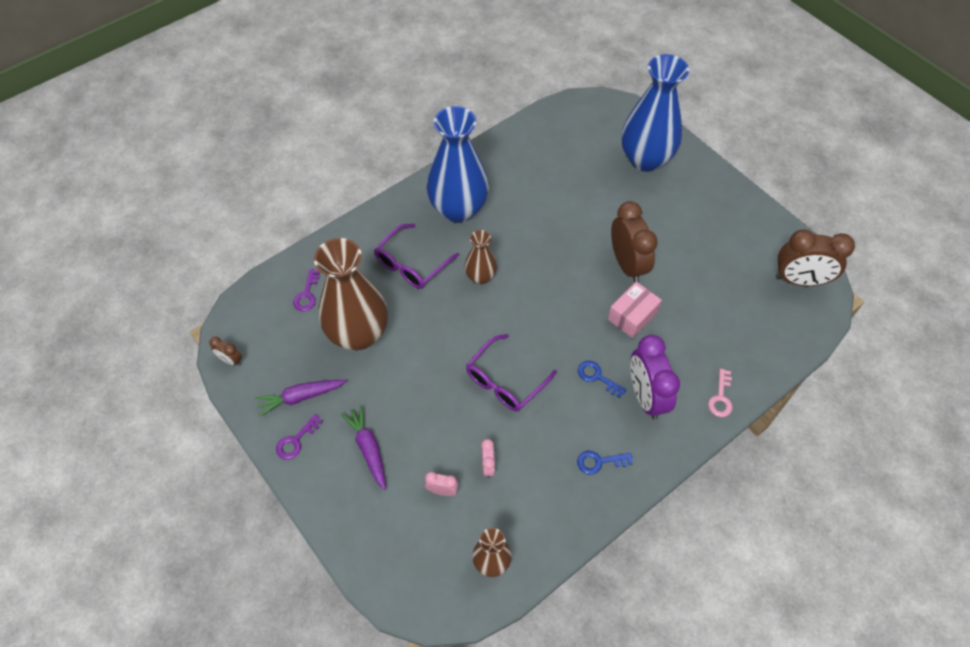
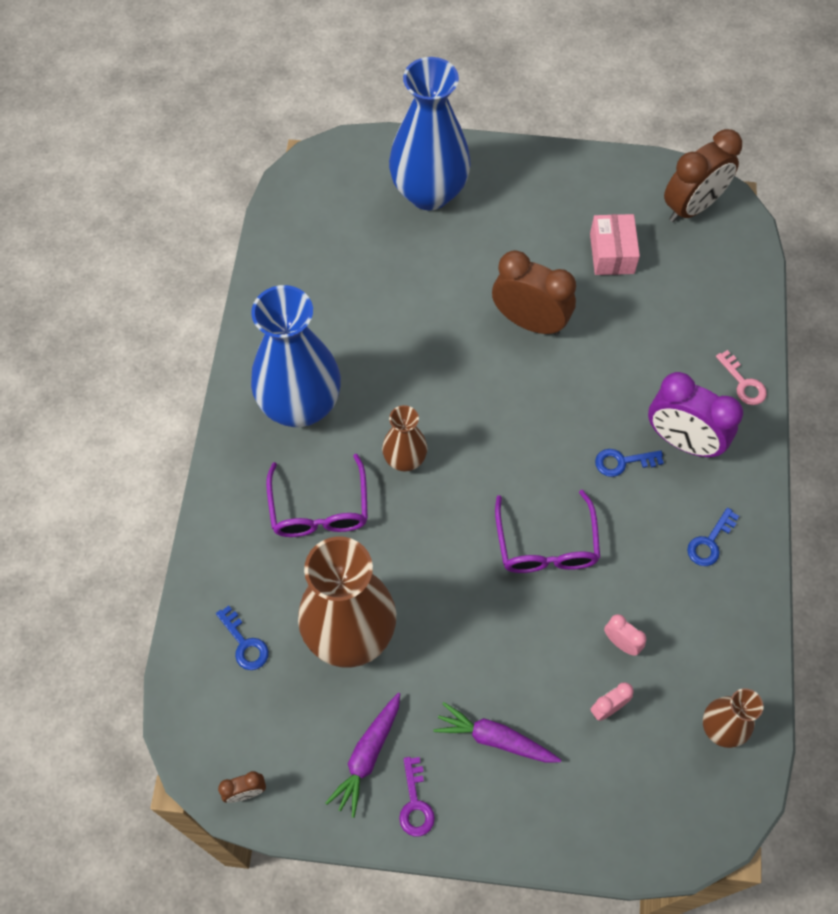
camera: 45 degrees left, 5 degrees up
purple key [293,269,320,311] -> blue key [216,606,269,670]
pink box [608,282,662,338] -> pink box moved to [590,214,640,275]

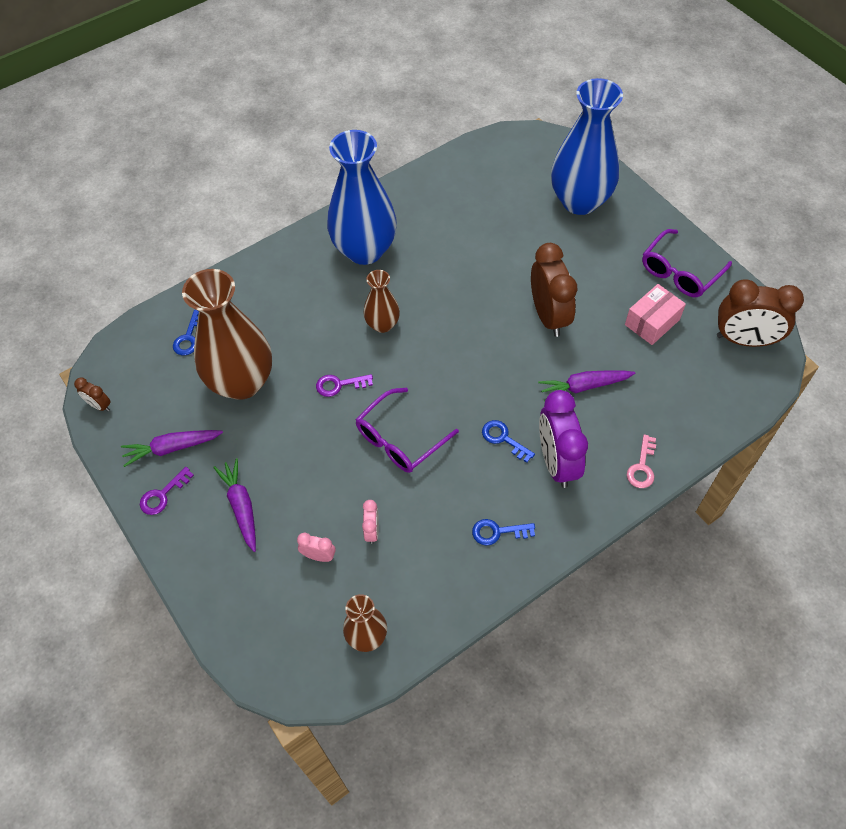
camera: 50 degrees right, 5 degrees down
purple glasses [266,454,368,537] -> purple glasses moved to [642,229,732,297]
none -> purple key [316,374,373,397]
none -> purple carrot [538,370,636,401]

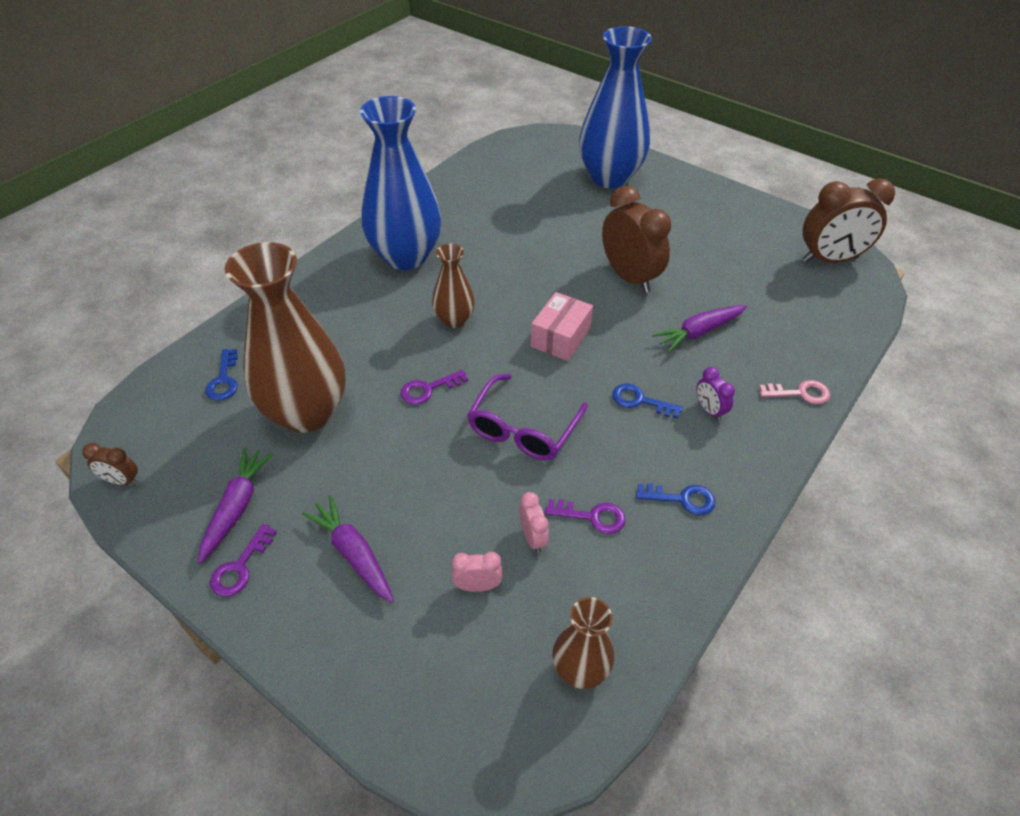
camera: 20 degrees left, 10 degrees down
purple carrot [121,430,223,467] -> purple carrot turned 135 degrees clockwise [198,447,274,564]
blue key [472,519,535,545] -> blue key turned 150 degrees counterclockwise [636,483,716,515]
purple clock [539,390,588,488] -> purple clock [696,367,735,421], size x0.46
pink box [625,284,686,345] -> pink box moved to [531,292,593,361]
pink key [627,434,656,488] -> pink key turned 90 degrees counterclockwise [759,380,830,404]
purple glasses [642,229,732,297] -> none
none -> purple key [545,499,626,534]

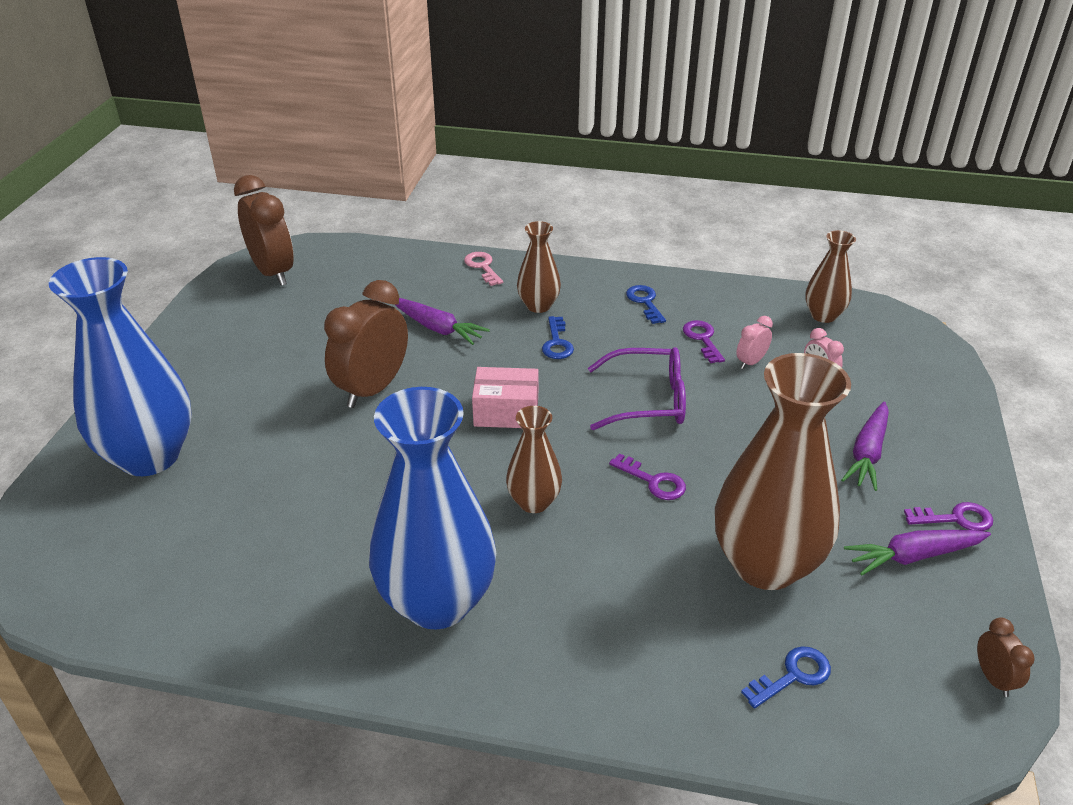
camera: 115 degrees left, 10 degrees down
purple clock [696,367,735,421] -> brown vase [517,221,561,313]

